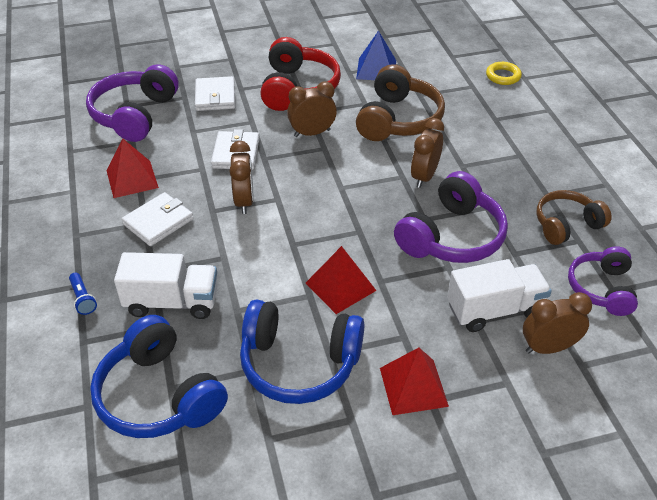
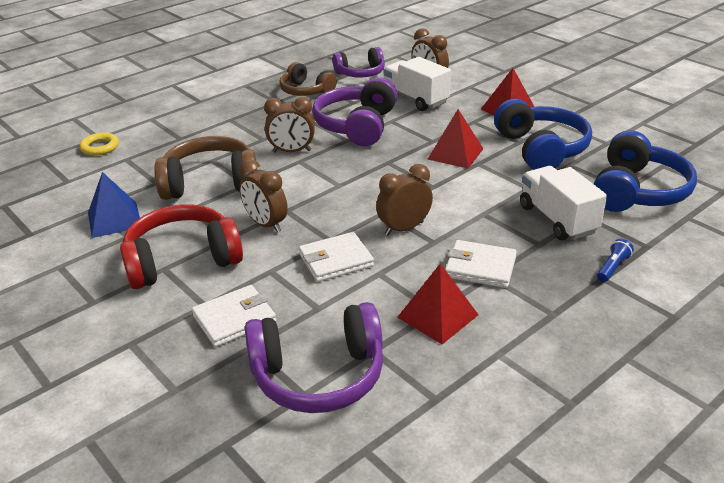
camera: 115 degrees left, 10 degrees down
purple headphones [394,171,508,263] -> purple headphones turned 90 degrees counterclockwise [312,77,397,146]

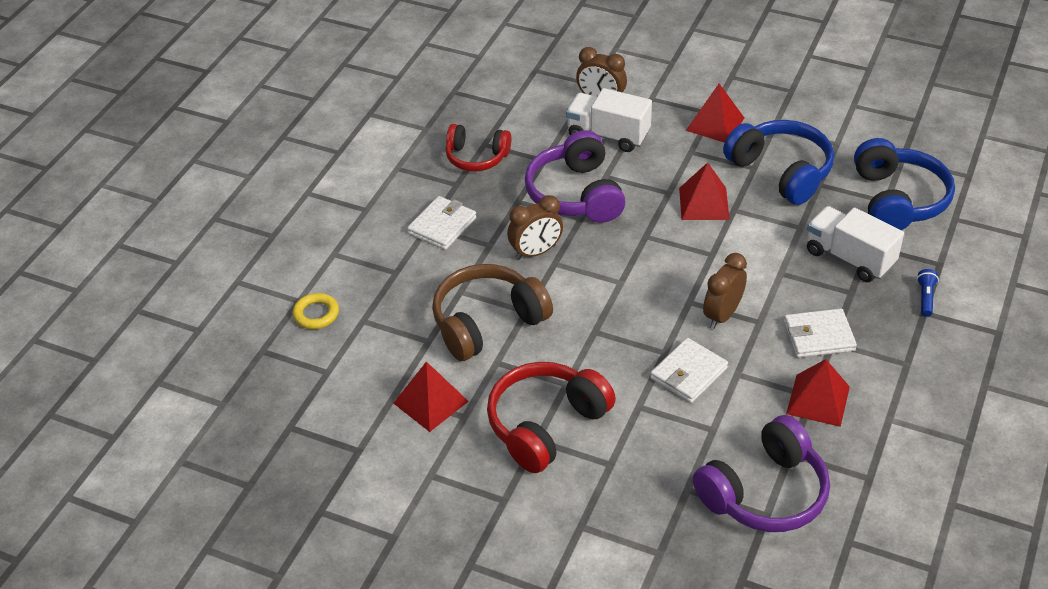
camera: 25 degrees left, 10 degrees up
blue pyramid [88,172,140,238] -> red pyramid [393,362,469,432]
white wallet [192,285,276,347] -> white wallet moved to [407,196,476,250]
brown clock [239,159,288,233] -> none
brown headphones [279,62,337,96] -> red headphones [446,124,511,171]
purple headphones [333,47,385,78] -> none

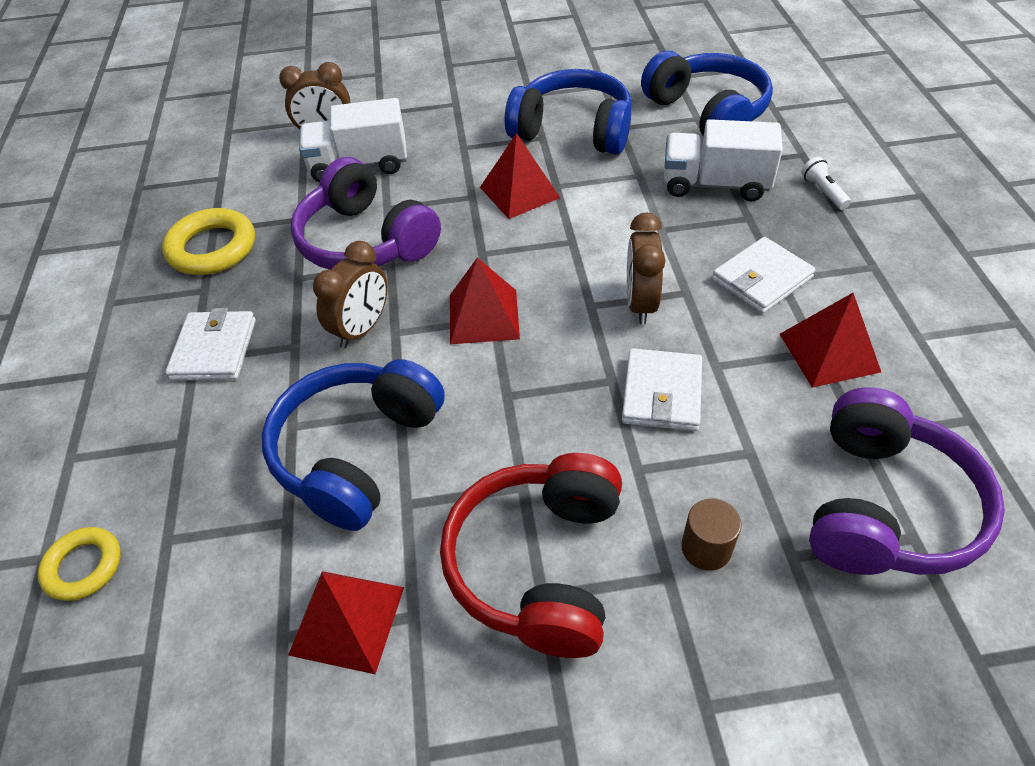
camera: 30 degrees left, 5 degrees up
brown headphones [432,264,553,361] -> blue headphones [262,359,445,531]
red headphones [446,124,511,171] -> yellow ring [162,208,255,275]
red pyramid [686,84,744,143] -> red pyramid moved to [450,257,520,344]
blue flashlight [917,269,939,317] -> white flashlight [801,157,851,210]
none -> brown cylinder [681,498,742,571]

